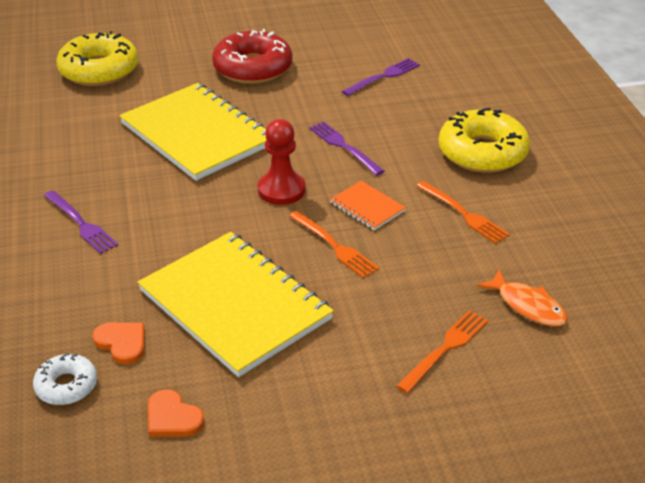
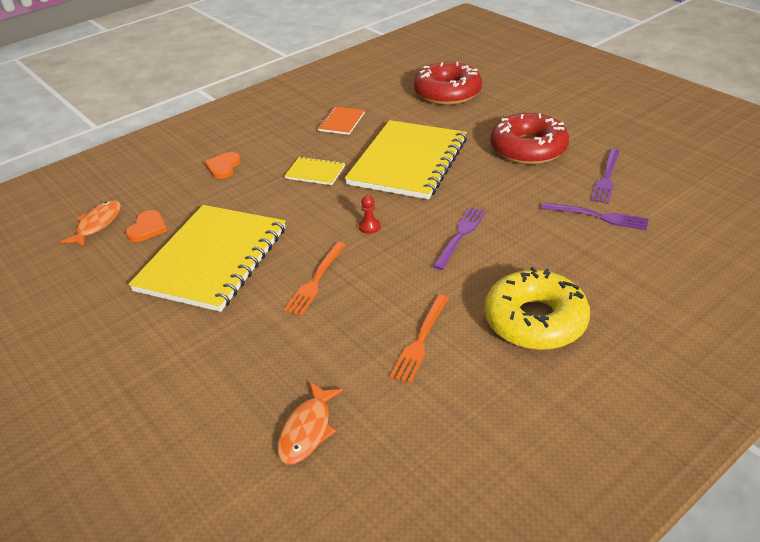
camera: 65 degrees right, 0 degrees up
white donut [33,353,97,405] -> orange fish [60,200,121,247]
purple fork [44,190,118,254] -> purple fork moved to [591,148,620,204]
yellow donut [56,31,139,86] -> red donut [414,62,482,105]
orange heart [148,389,205,437] -> orange heart moved to [204,152,241,179]
red pawn [258,119,306,205] -> red pawn [359,195,381,234], size x0.49
orange notebook [330,181,406,230] -> orange notebook moved to [317,106,365,135]
orange fork [396,310,489,393] -> none
none -> yellow notebook [285,156,345,185]

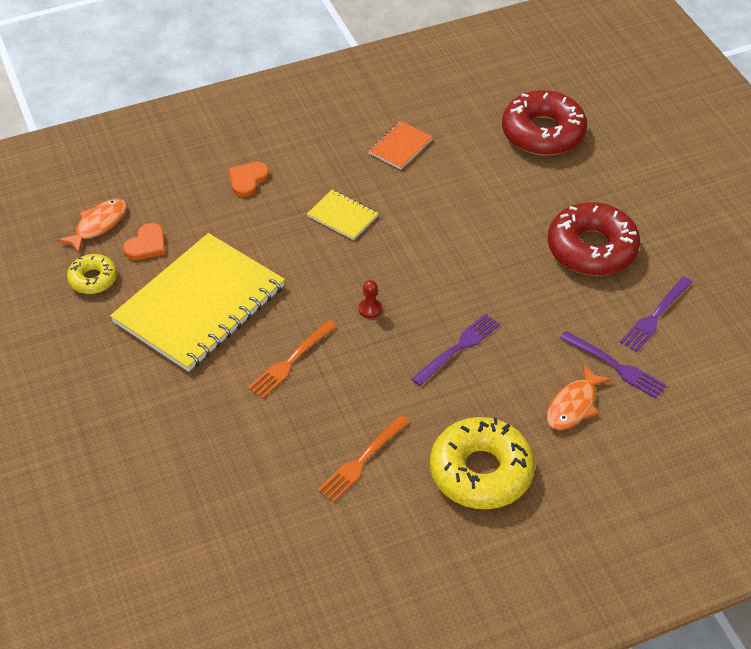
camera: 15 degrees right, 10 degrees up
orange fish [277,382,343,464] -> orange fish moved to [546,364,612,430]
yellow notebook [345,120,467,199] -> none
none -> yellow donut [67,254,117,294]

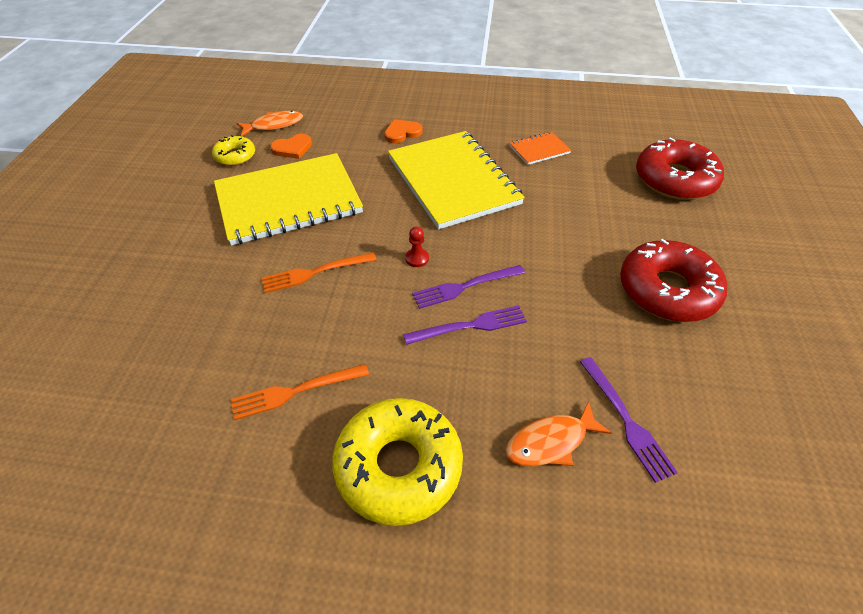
camera: 30 degrees right, 0 degrees up
yellow notebook [307,190,378,240] -> yellow notebook [388,131,525,229], size x2.34
purple fork [620,277,693,352] -> purple fork moved to [412,265,525,309]

